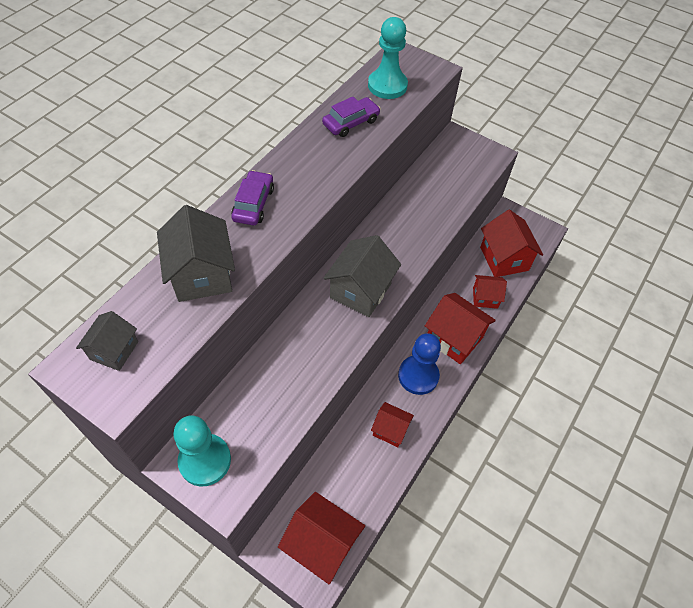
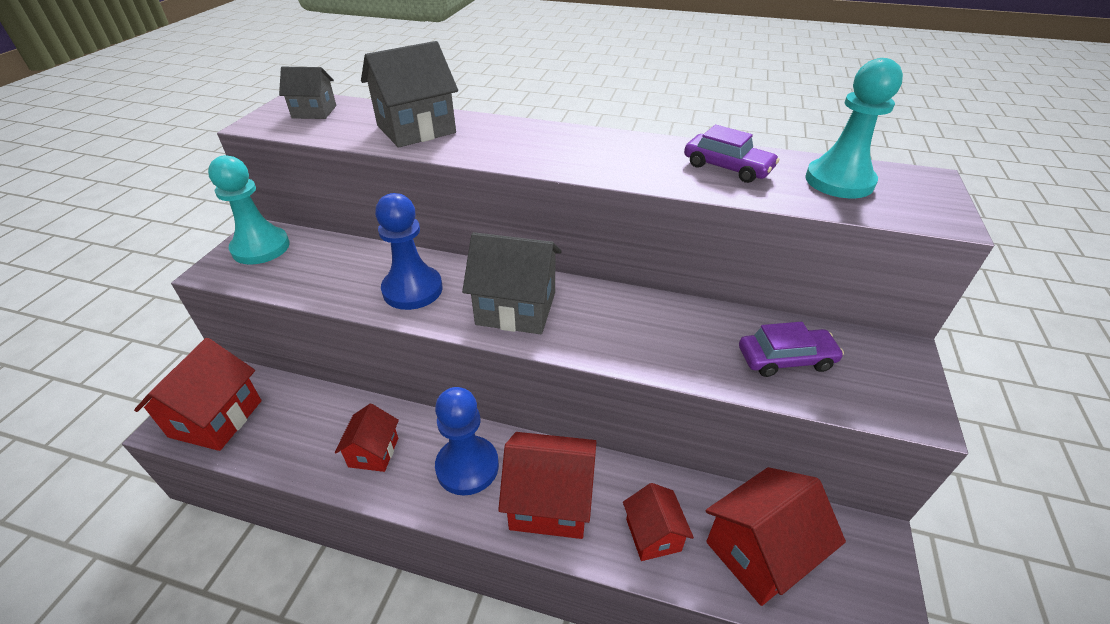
camera: 75 degrees right, 15 degrees down
purple car [231,170,274,225] -> purple car moved to [739,322,844,377]
red house [425,293,496,364] -> red house turned 75 degrees clockwise [498,432,596,539]
none -> blue pawn [375,193,443,310]

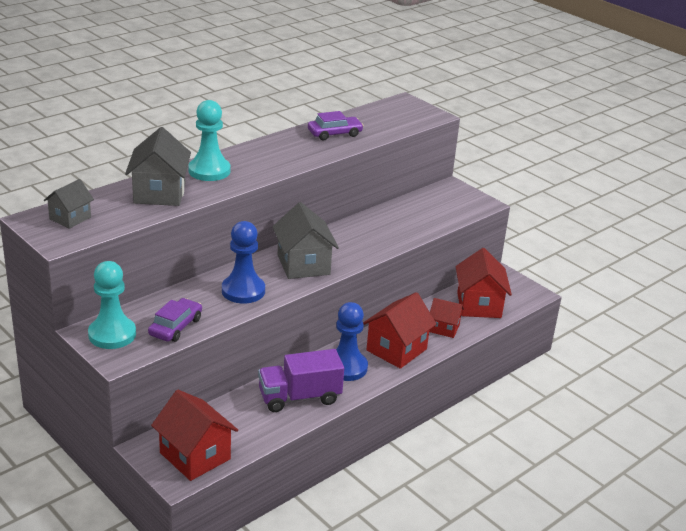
camera: 60 degrees left, 10 degrees down
red house [335,404,399,472] -> purple truck [258,349,344,412]
grey house [462,232,562,334] -> grey house turned 60 degrees counterclockwise [272,202,339,279]
purple car [739,322,844,377] -> purple car moved to [148,298,202,342]
turquoise pawn [805,58,903,198] -> turquoise pawn moved to [188,100,230,181]

